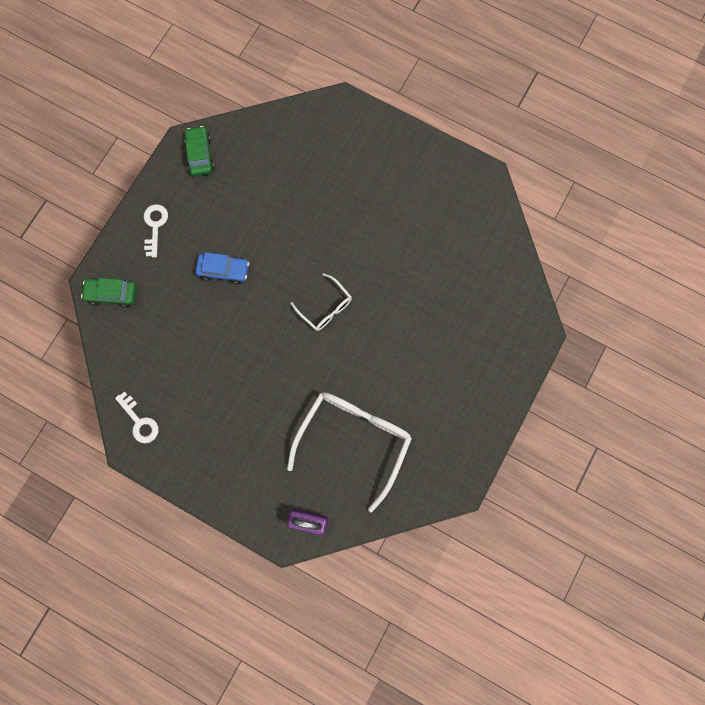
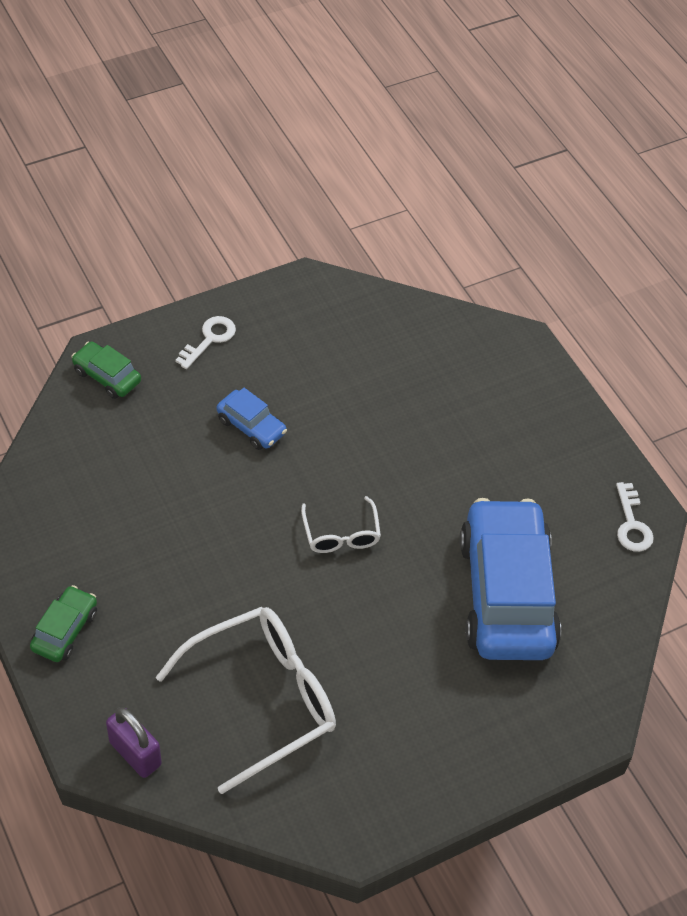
camera: 30 degrees right, 25 degrees down
white key [115,391,158,443] -> white key moved to [616,482,654,552]
green car [184,126,215,176] -> green car moved to [30,585,97,662]
none -> blue car [459,498,561,660]

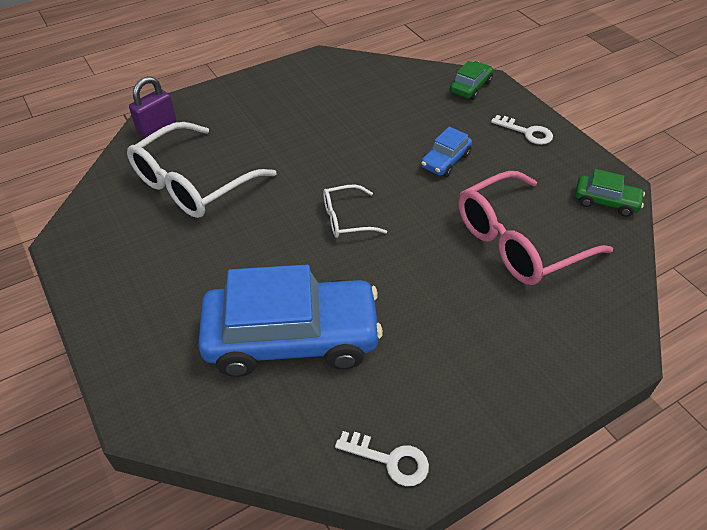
camera: 90 degrees right, 5 degrees down
green car [30,585,97,662] -> green car moved to [575,169,645,217]
white glasses [155,607,336,794] -> white glasses turned 75 degrees clockwise [127,122,276,218]
white key [616,482,654,552] -> white key turned 150 degrees counterclockwise [335,431,429,486]
none -> pink glasses [458,171,613,285]

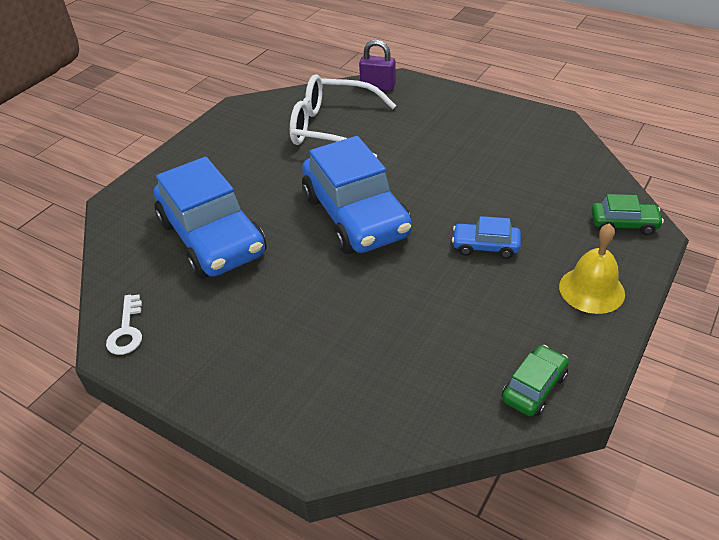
camera: 65 degrees right, 5 degrees down
white glasses [323,185,387,238] -> blue car [302,136,412,254]
pink glasses [458,171,613,285] -> none
white key [491,115,553,145] -> yellow bell [559,223,625,314]
green car [575,169,645,217] -> green car turned 135 degrees counterclockwise [502,345,569,416]

